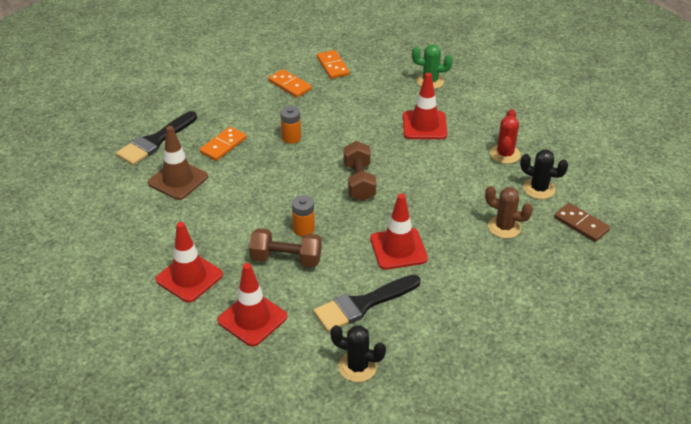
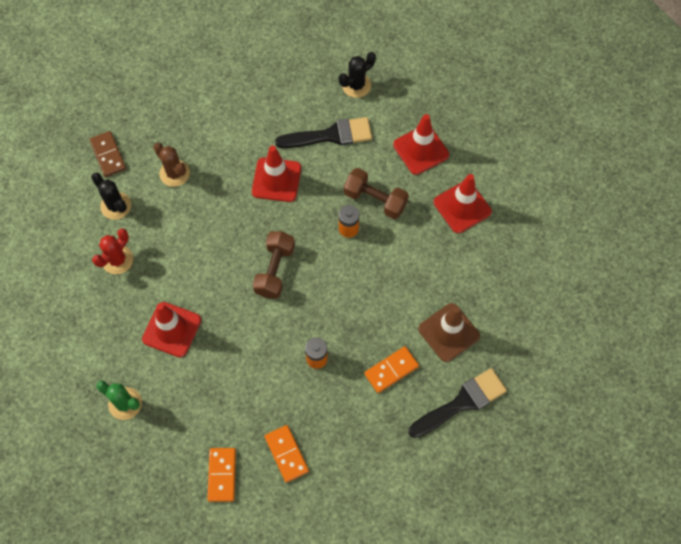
camera: 160 degrees left, 25 degrees up
black cactus [330,325,386,382] -> black cactus turned 75 degrees counterclockwise [339,52,376,98]

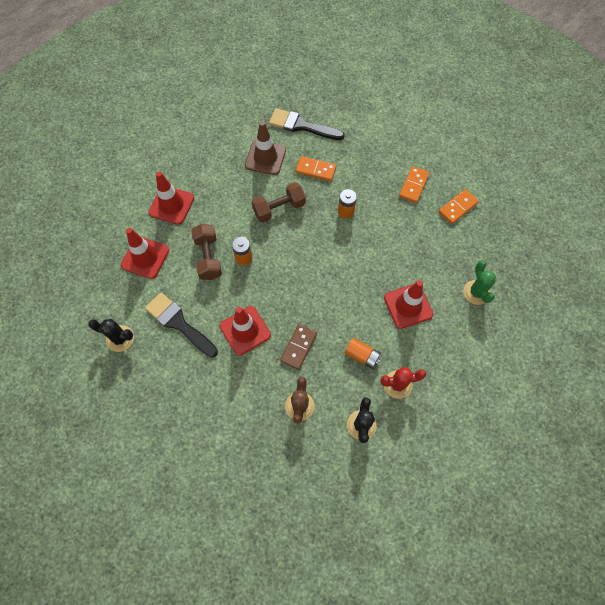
camera: 130 degrees left, 0 degrees up
brown domino [89,131,126,177] -> brown domino moved to [280,324,317,370]
brown dumbbell [253,231,295,298] -> brown dumbbell moved to [252,182,306,223]
none -> orange battery [345,338,381,369]

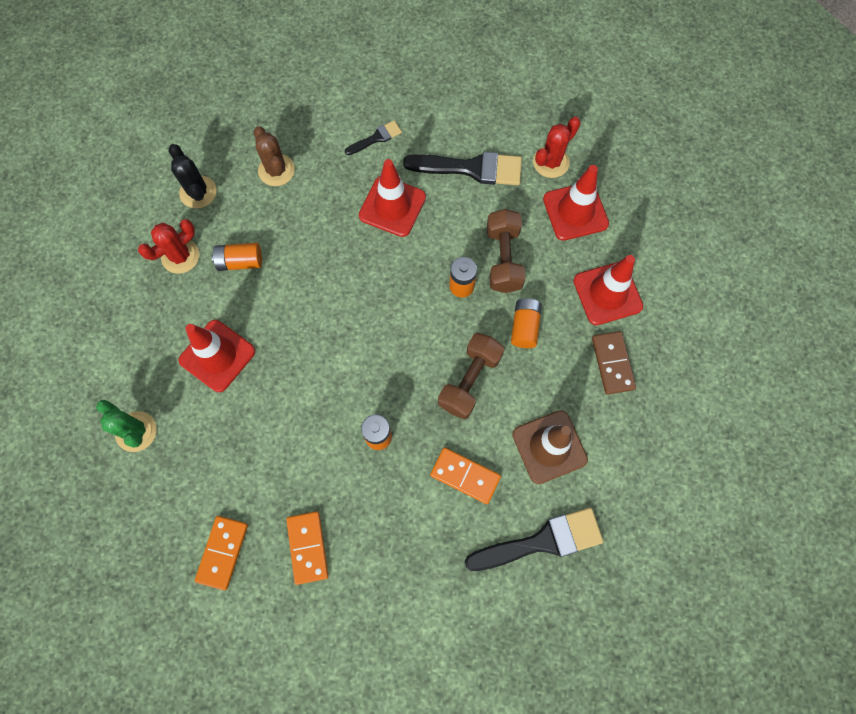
camera: 145 degrees right, 5 degrees up
black cactus [88,319,134,352] -> none
brown dumbbell [191,224,222,280] -> brown dumbbell turned 45 degrees clockwise [487,209,525,293]
brown domino [280,324,317,370] -> brown domino moved to [592,331,636,395]
orange domino [296,156,336,181] -> orange domino turned 45 degrees clockwise [430,447,501,504]
none -> black brush [345,121,402,155]
none -> orange battery [511,298,542,348]
none -> red cactus [533,117,581,178]

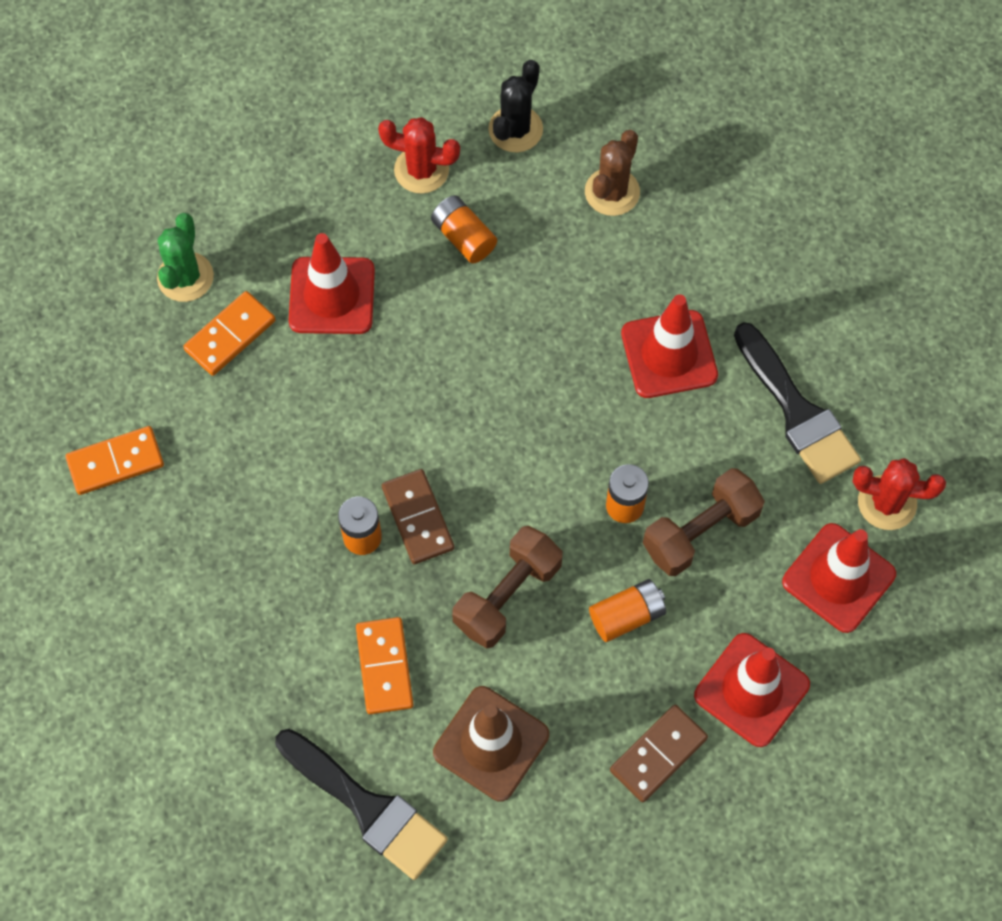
camera: 55 degrees right, 5 degrees down
orange domino [286,511,328,585] -> orange domino moved to [183,291,276,376]
black brush [345,121,402,155] -> none
brown dumbbell [438,333,504,419] -> brown dumbbell turned 45 degrees counterclockwise [452,526,563,648]
none -> brown domino [382,469,454,564]

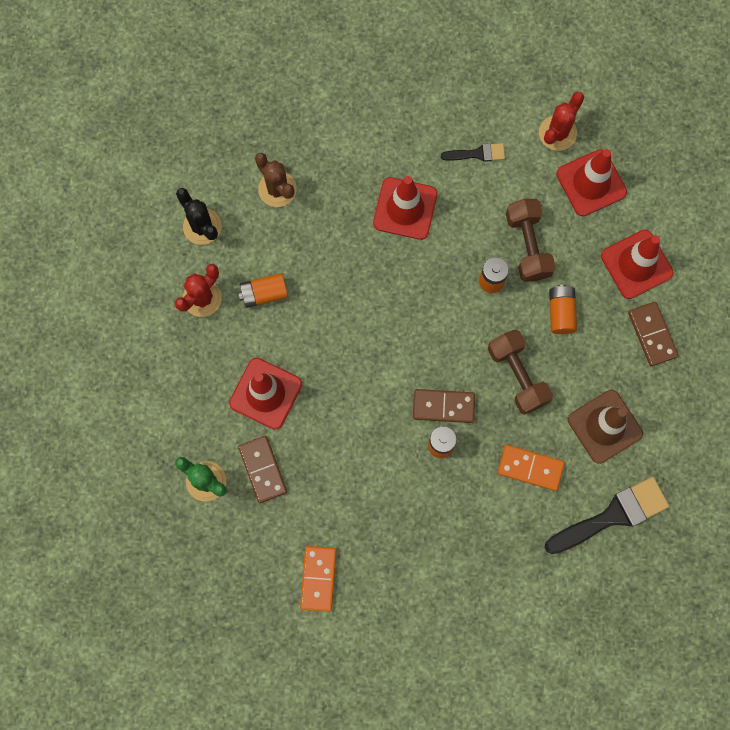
camera: 65 degrees left, 10 degrees up
orange domino [183,291,276,376] -> brown domino [238,436,287,503]
black brush [734,322,861,484] -> black brush [441,143,505,162], size x0.52

